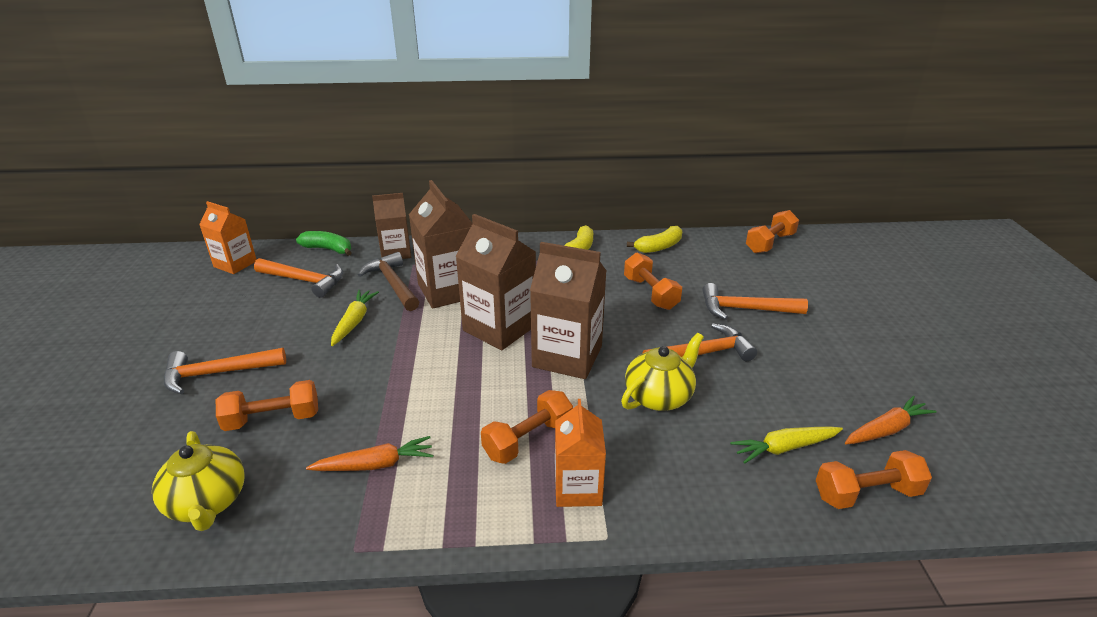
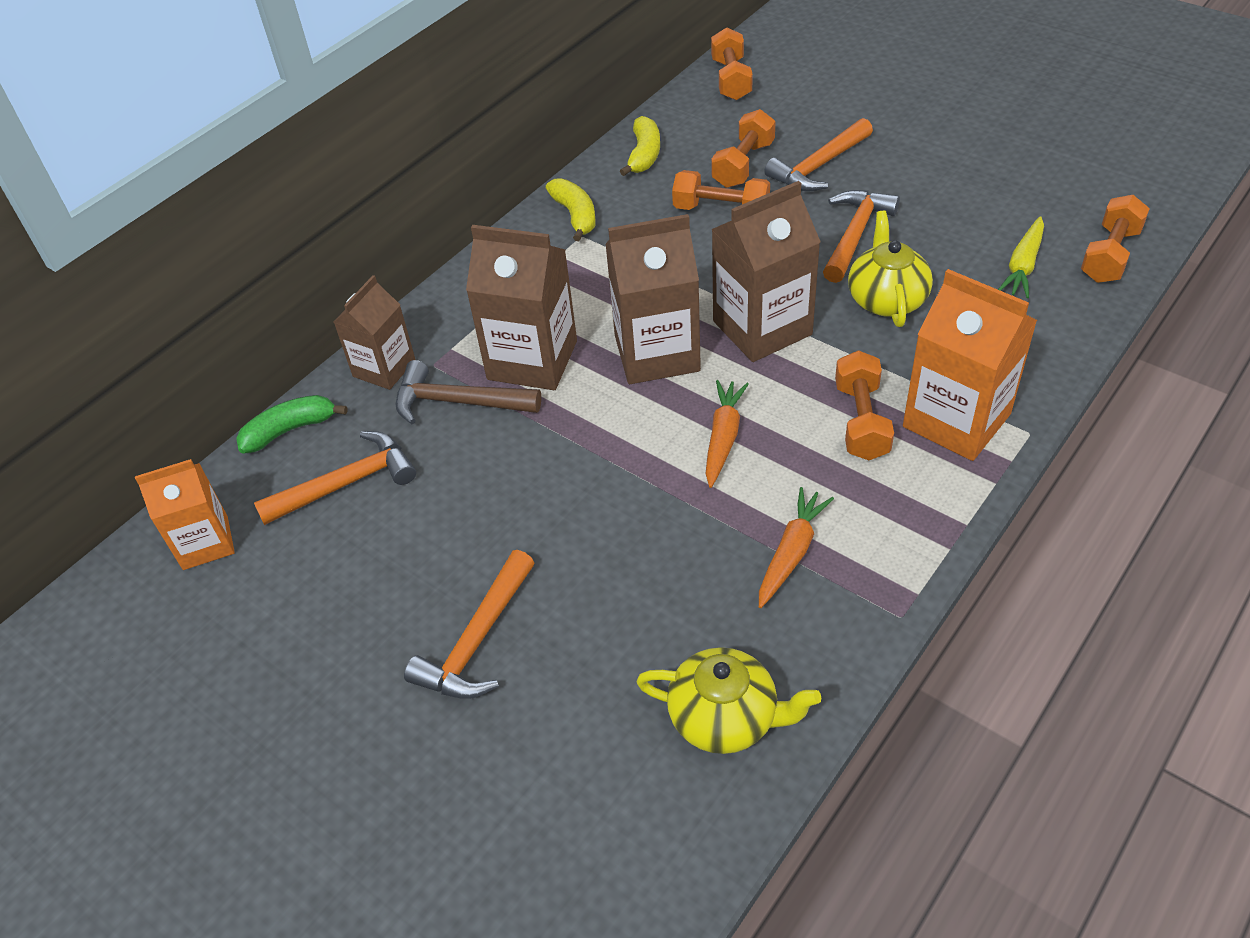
camera: 45 degrees left, 15 degrees up
orange dumbbell [216,380,318,431] -> orange dumbbell moved to [711,109,776,188]
yellow carrot [331,290,379,346] -> none
orange carton [555,399,606,507] -> orange carton [903,269,1037,461], size x1.57
orange carrot [845,396,936,444] -> orange carrot moved to [706,380,749,488]

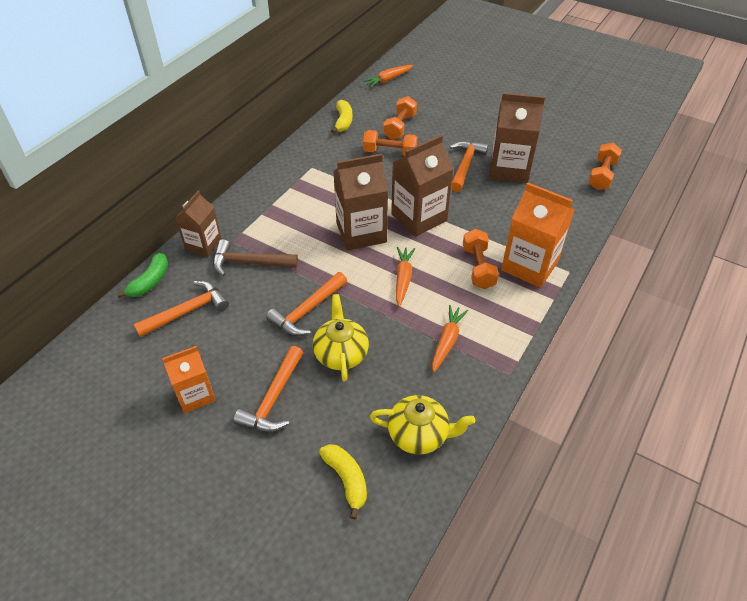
camera: 10 degrees left, 0 degrees up
orange carton [135,459,235,570] -> orange carton moved to [162,346,216,413]
green banana [236,395,348,453] -> green banana turned 150 degrees clockwise [117,253,168,298]
brown carton [466,225,577,390] -> brown carton moved to [489,93,545,183]
yellow banana [546,178,596,241] -> yellow banana moved to [319,444,367,519]
orange dumbbell [711,27,753,100] -> orange carrot [363,65,413,87]
orange hammer [765,118,873,192] -> orange hammer moved to [266,272,347,336]
yellow teapot [848,211,933,327] -> yellow teapot moved to [313,294,369,382]
yellow carrot [998,216,1044,298] -> none

